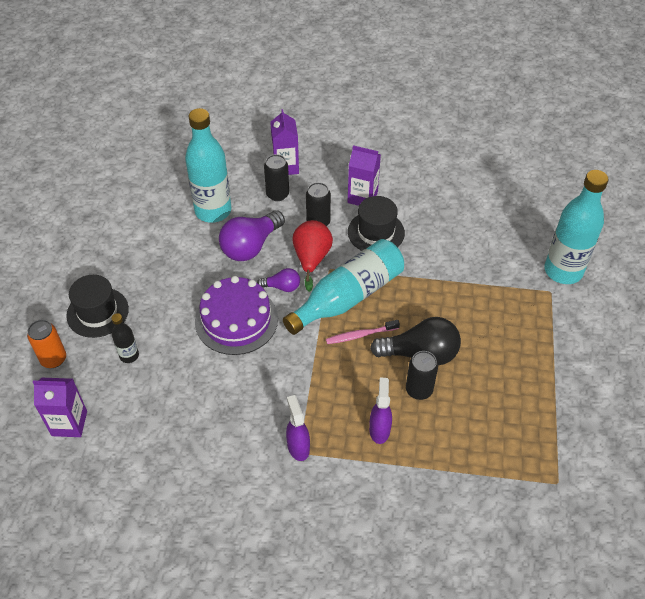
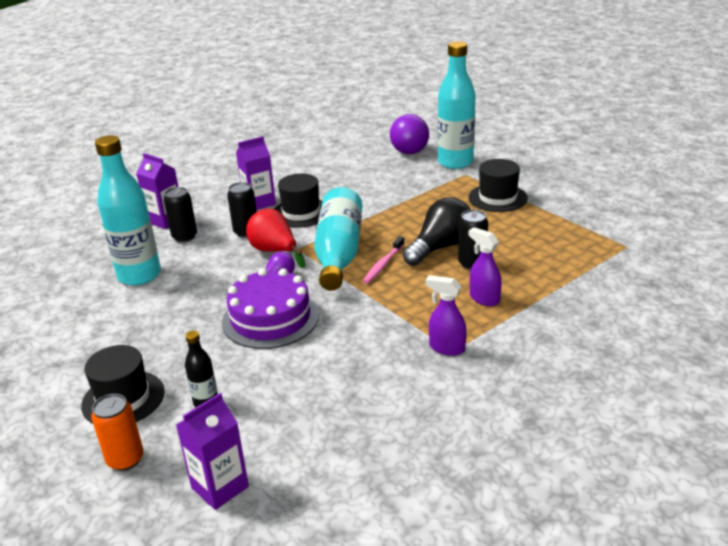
camera: 45 degrees left, 20 degrees down
purple light bulb [219,210,285,261] -> purple light bulb moved to [390,114,429,154]
none -> black hat [469,159,528,212]

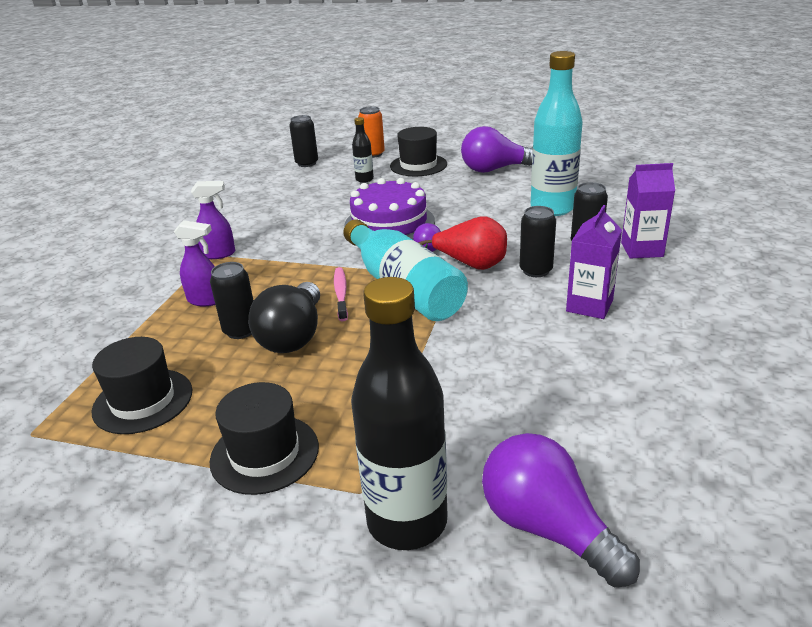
camera: 145 degrees right, 0 degrees up
purple carton [176,393,249,510] -> black can [289,115,318,167]
black hat [274,173,322,228] -> black hat moved to [92,337,192,434]
turquoise bottle [438,41,475,169] -> black bottle [351,277,448,550]
none -> purple light bulb [461,126,533,173]

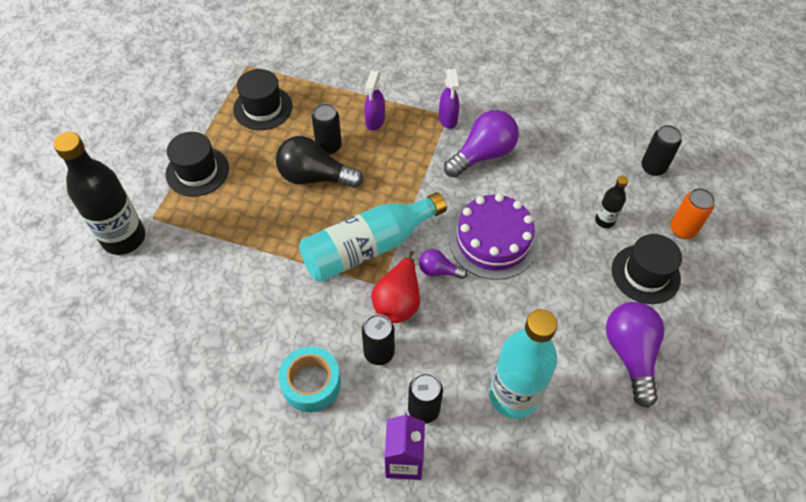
camera: 90 degrees right, 25 degrees up
pink toothbrush [334,267,348,321] -> none
purple light bulb [482,433,640,587] -> purple light bulb moved to [444,110,519,178]
purple carton [566,205,622,319] -> turquoise tape [278,346,341,412]

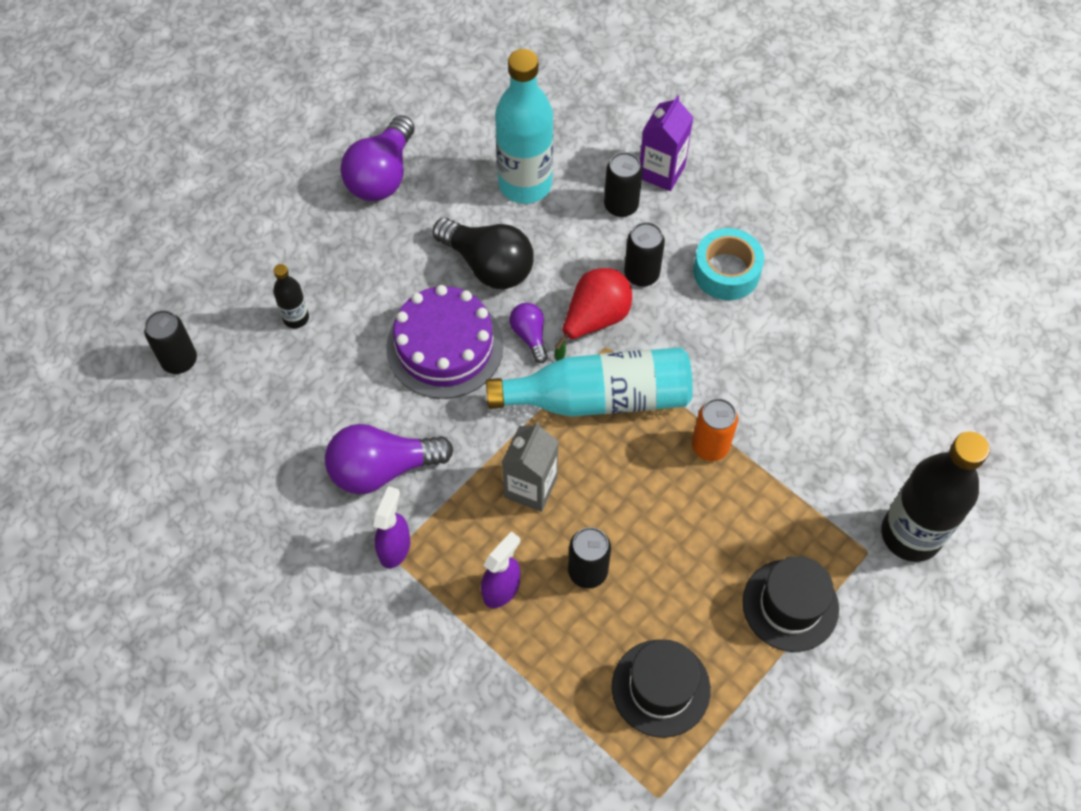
camera: 155 degrees left, 5 degrees up
black light bulb [276,136,364,188] -> black light bulb moved to [432,218,534,289]
purple light bulb [419,249,467,279] -> purple light bulb turned 150 degrees counterclockwise [510,303,548,363]
black hat [612,234,682,304] -> none
orange can [670,188,715,239] -> orange can moved to [692,398,738,461]
none -> grey carton [502,422,559,512]

